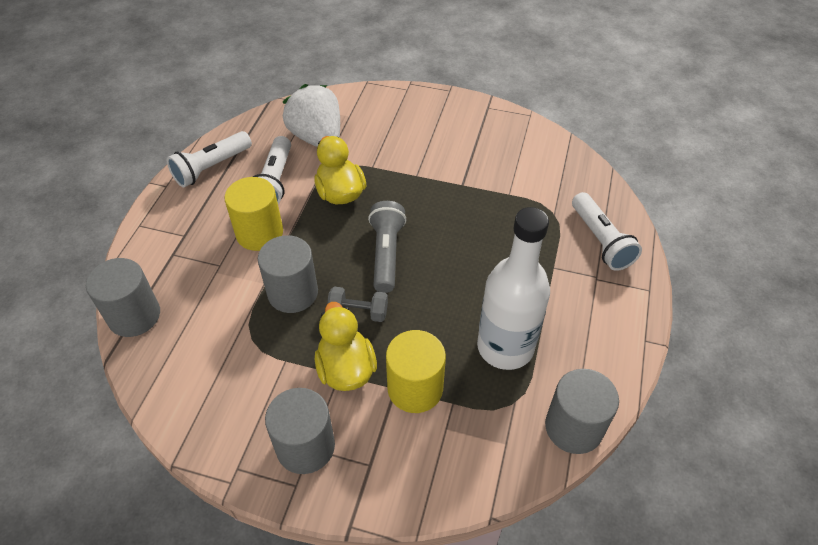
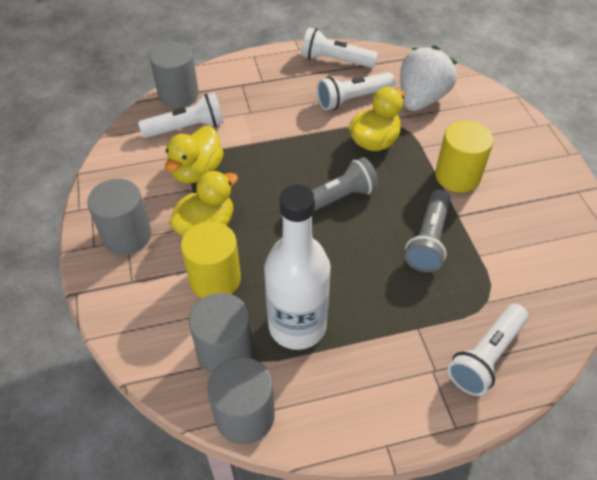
camera: 60 degrees right, 0 degrees up
yellow cylinder [225,177,283,251] -> yellow cylinder moved to [435,121,493,193]
grey cylinder [258,235,318,313] -> grey cylinder moved to [189,293,253,374]
grey dumbbell [327,287,388,322] -> none
none -> white flashlight [138,92,224,138]
none -> yellow duck [165,126,224,183]
none -> grey flashlight [405,189,450,272]

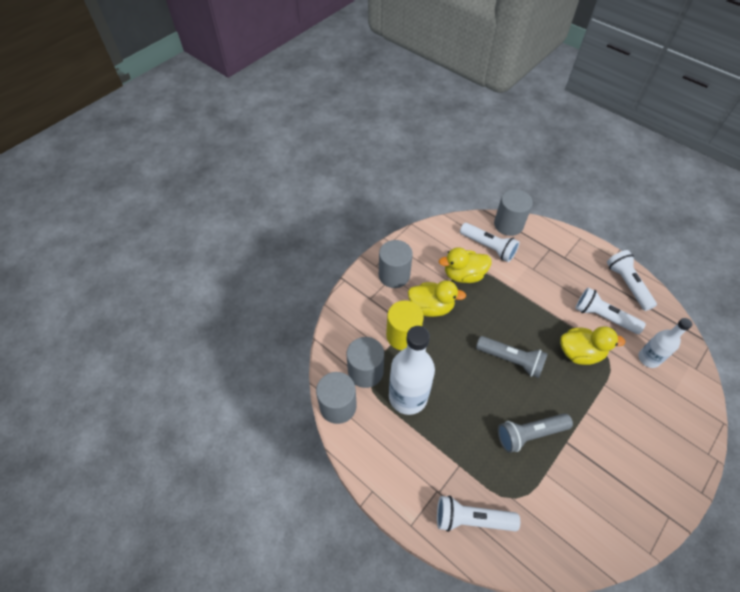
camera: 55 degrees right, 5 degrees up
white strawberry [400,46,457,111] -> white bottle [638,318,692,368]
yellow cylinder [435,121,493,193] -> none

